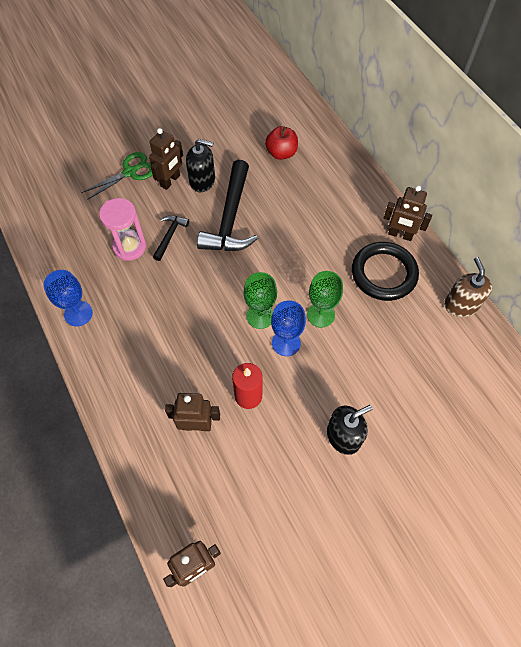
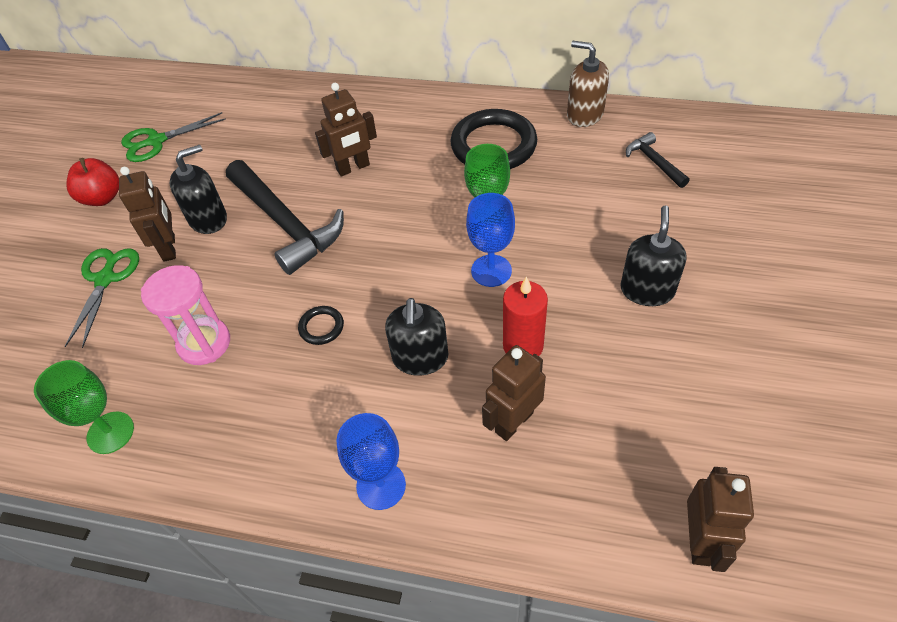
camera: 45 degrees left, 10 degrees down
blue goblet [43,270,93,326] -> blue goblet moved to [337,413,406,510]
black hammer [153,215,189,261] -> black hammer moved to [626,132,690,188]
green goblet [244,272,277,329] -> green goblet moved to [34,360,134,454]
red apple [265,126,298,160] -> red apple moved to [67,158,119,206]
brown robot [384,185,432,241] -> brown robot moved to [315,83,377,176]
none -> green scissors [121,112,226,162]
none -> black ring [298,306,344,345]
none -> black soap dispenser [385,298,448,376]

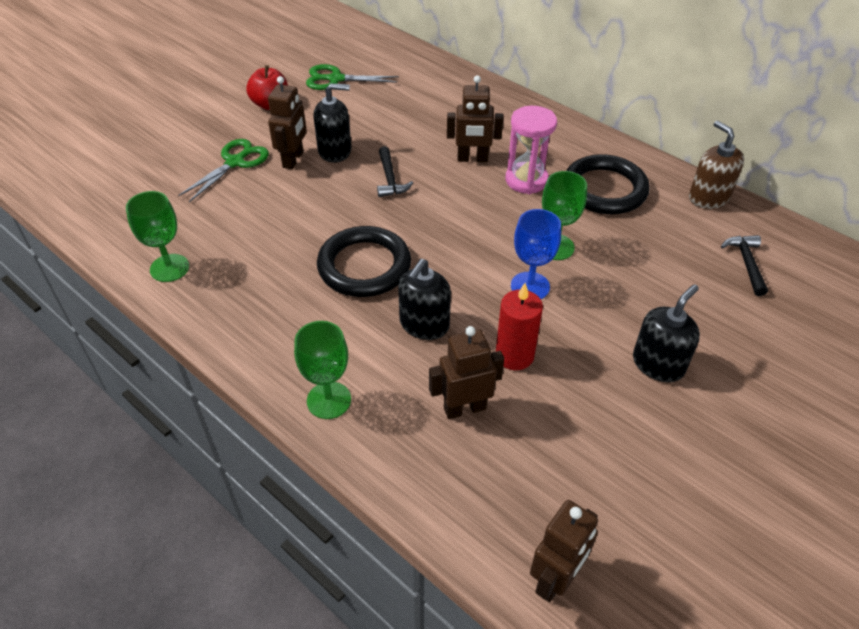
camera: 25 degrees right, 5 degrees down
pink hourglass [141,265,230,365] -> pink hourglass moved to [506,106,557,194]
black hammer [226,160,344,275] -> black hammer [377,146,413,197], size x0.49
black ring [298,306,344,345] -> black ring [317,226,411,297], size x2.27
blue goblet [337,413,406,510] -> green goblet [294,321,351,419]

